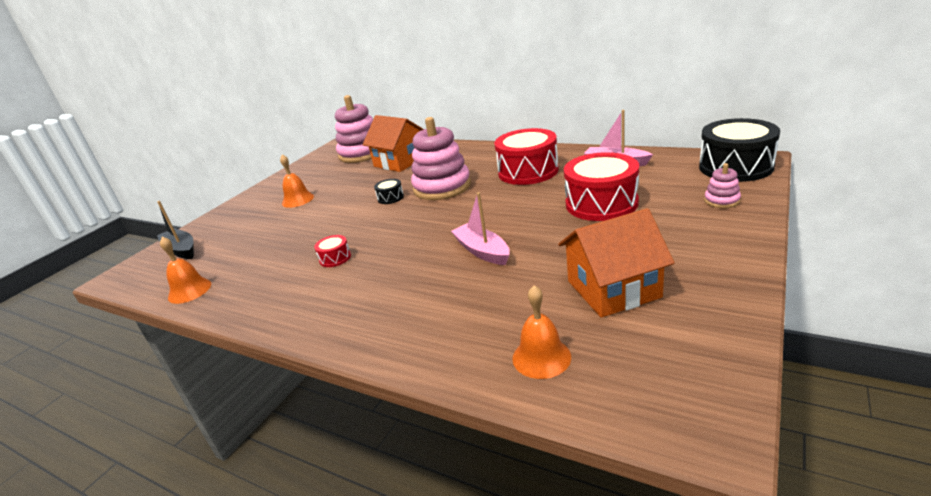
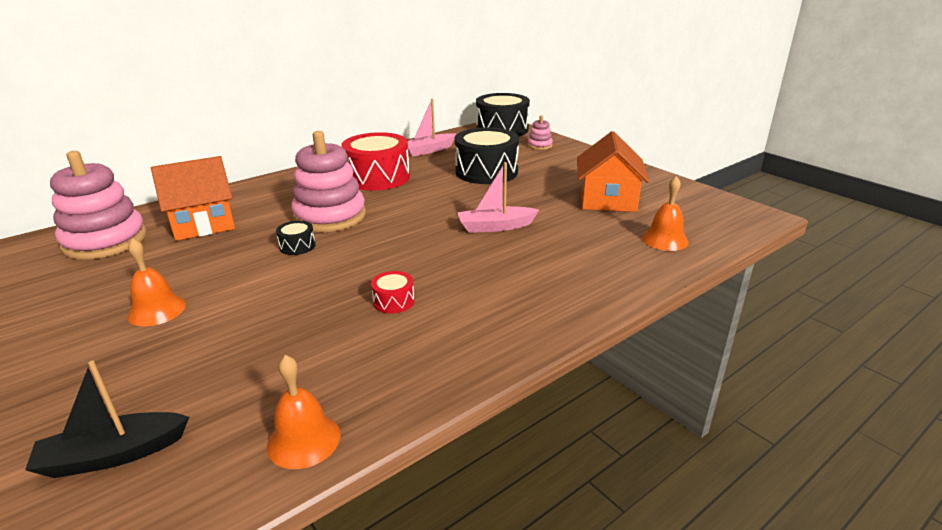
camera: 70 degrees left, 0 degrees up
red drum [564,152,639,221] -> black drum [455,127,519,184]

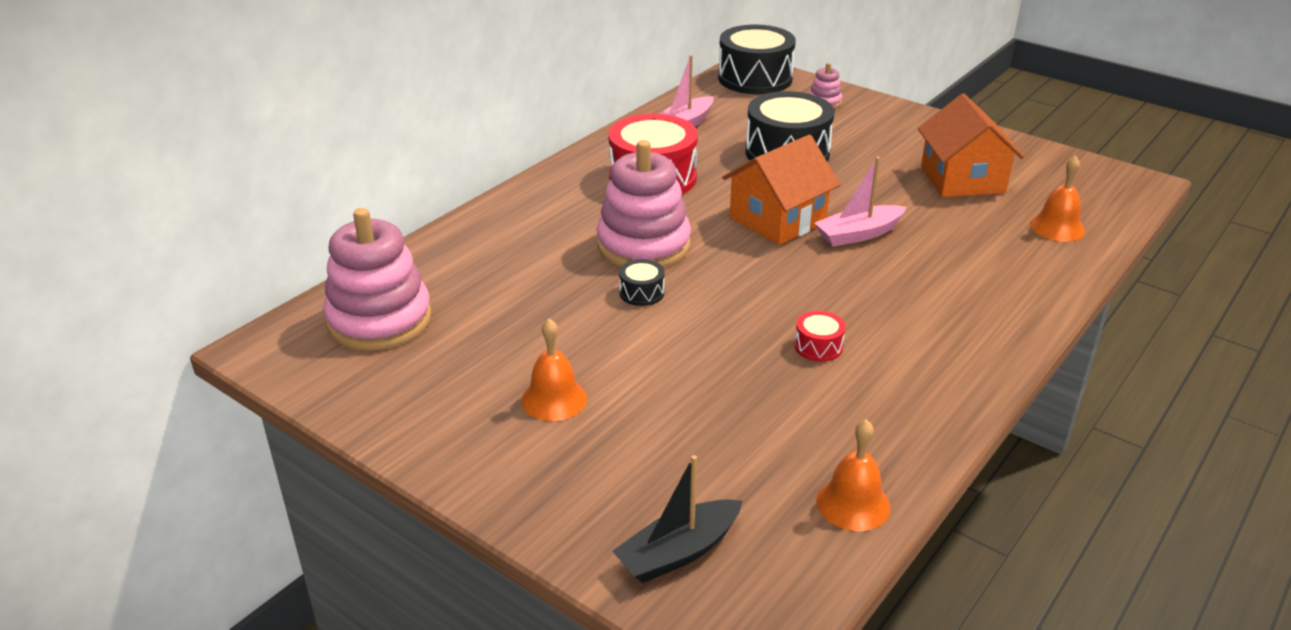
camera: 15 degrees left, 5 degrees up
orange house [151,156,235,241] -> orange house moved to [722,135,840,245]

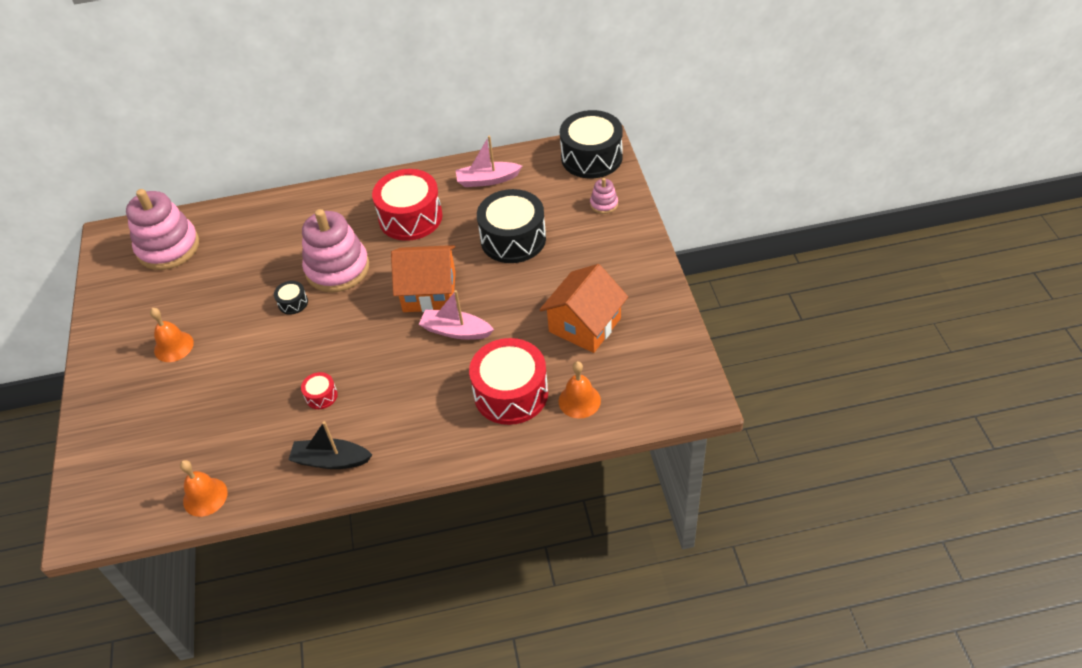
camera: 45 degrees right, 15 degrees up
black boat [612,455,742,583] -> black boat moved to [288,421,372,469]
none -> red drum [469,338,548,425]

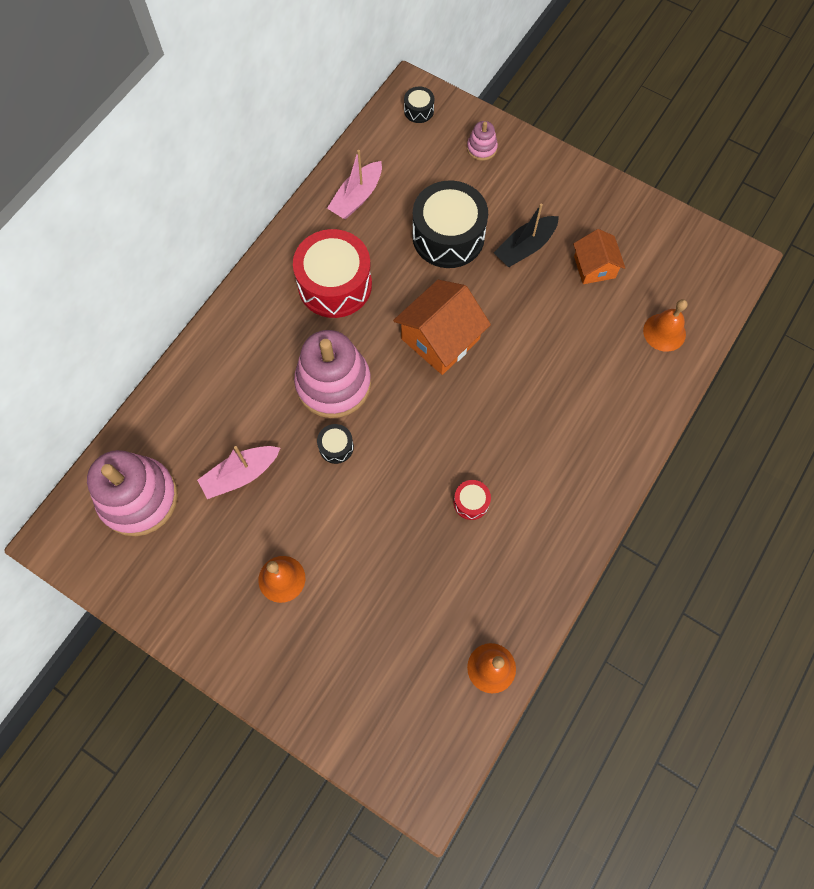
camera: 50 degrees left, 20 degrees up
black boat [288,421,372,469] -> black boat moved to [494,203,559,267]
pink boat [419,290,494,340] -> pink boat moved to [197,446,280,499]
red drum [469,338,548,425] -> none
orange house [539,264,628,353] -> orange house [573,229,625,284], size x0.62
black drum [560,110,623,178] -> black drum [404,87,434,123], size x0.44

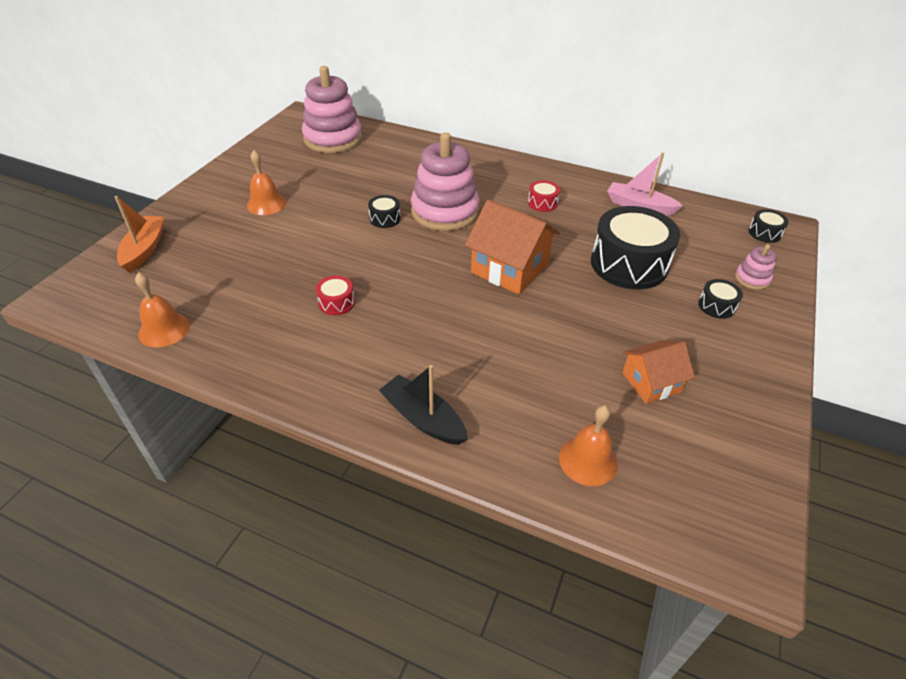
camera: 80 degrees right, 25 degrees down
pink boat [197,446,280,499] -> none
red drum [293,229,372,318] -> red drum [528,180,560,212], size x0.44
black boat [494,203,559,267] -> black boat moved to [379,365,468,445]
none -> orange boat [115,196,165,273]
none -> black drum [698,279,743,319]

